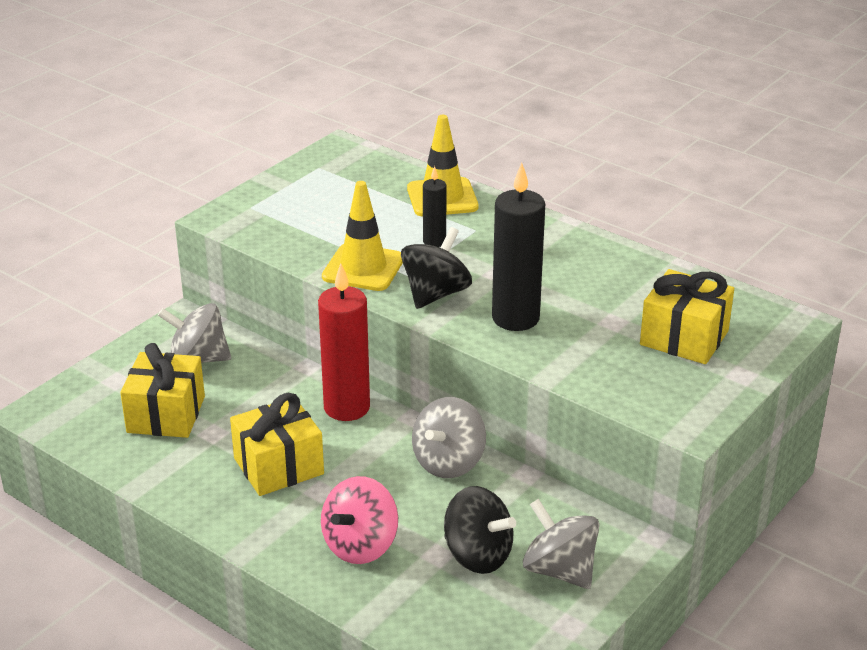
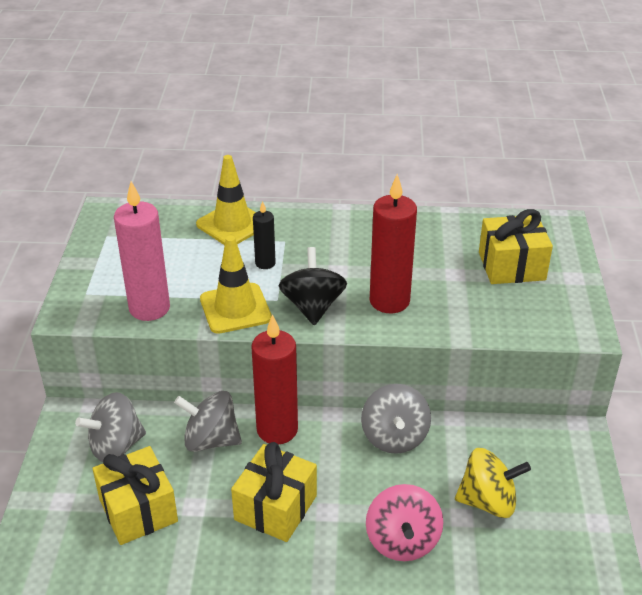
camera: 35 degrees left, 5 degrees up
black spinning top [444,486,516,574] -> yellow spinning top [455,448,531,518]
black candle [492,163,545,331] -> red candle [370,174,417,313]
grey spinning top [523,499,599,589] -> grey spinning top moved to [174,391,242,452]
none -> pink candle [114,181,170,321]

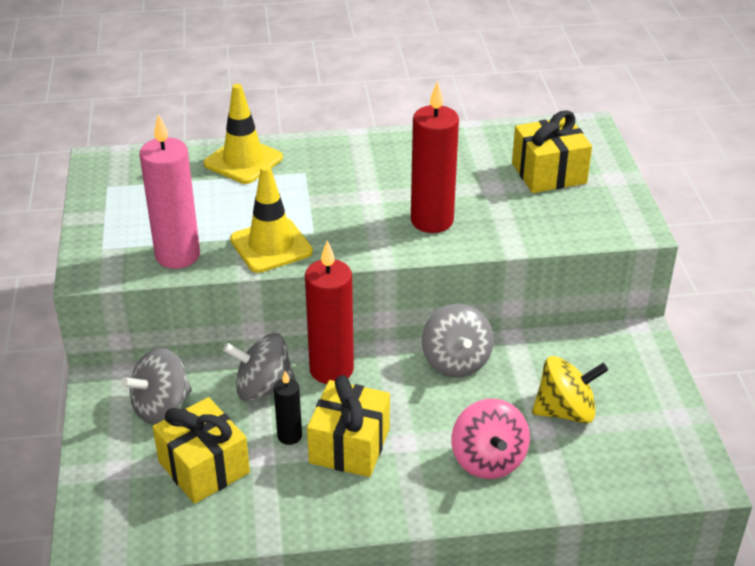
camera: 10 degrees left, 0 degrees up
black candle [253,201,276,269] -> black candle moved to [274,371,302,445]
black spinning top [278,247,347,325] -> none

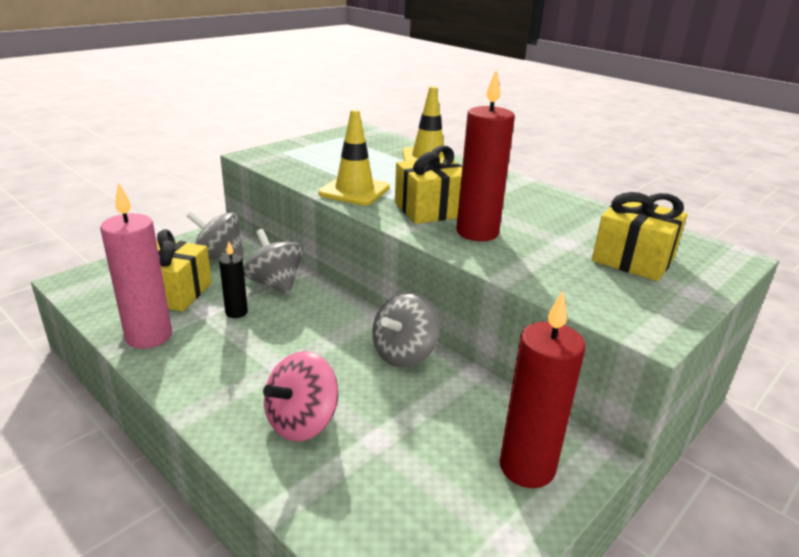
camera: 50 degrees right, 10 degrees down
pink candle [140,114,200,269] -> pink candle moved to [100,182,172,349]
red candle [305,240,354,384] -> red candle moved to [500,291,585,488]
yellow gift [307,375,390,477] -> yellow gift moved to [395,145,462,224]
yellow spinning top [532,356,608,423] -> none

